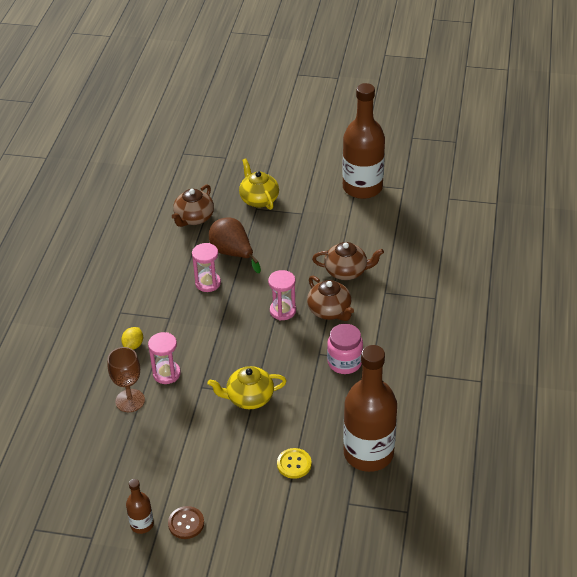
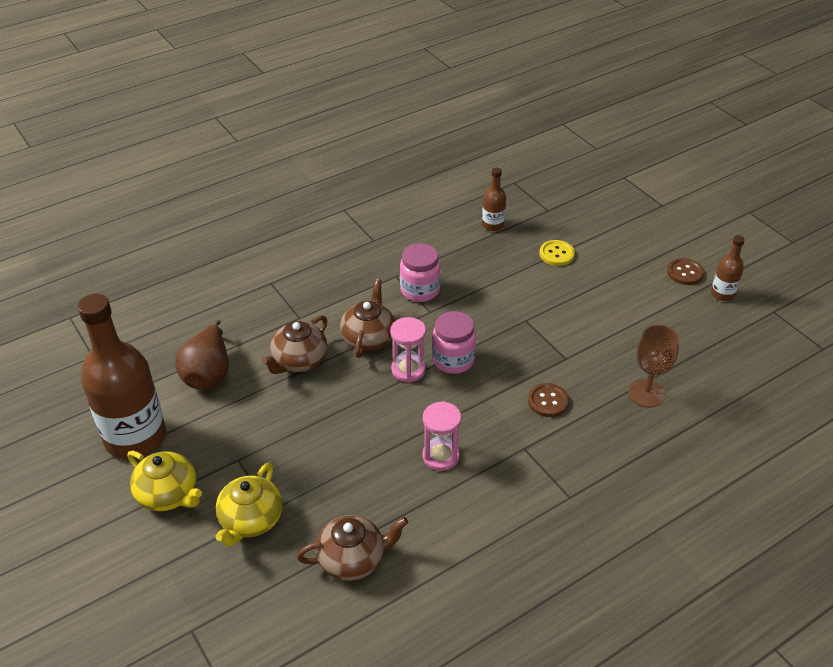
camera: 135 degrees left, 0 degrees up
yellow lemon [121,327,143,350] -> none
pink hourglass [148,332,181,384] -> none
yellow teapot [208,366,287,409] -> yellow teapot moved to [127,451,202,511]
brown pear [209,218,261,273] -> brown pear moved to [175,320,229,389]
brown teapot [312,242,384,280] -> brown teapot turned 105 degrees counterclockwise [262,315,328,374]
brown bottle [343,345,397,472] -> brown bottle [482,168,506,231], size x0.45
none -> pink jar [432,311,476,374]
none -> brown button [528,383,569,417]

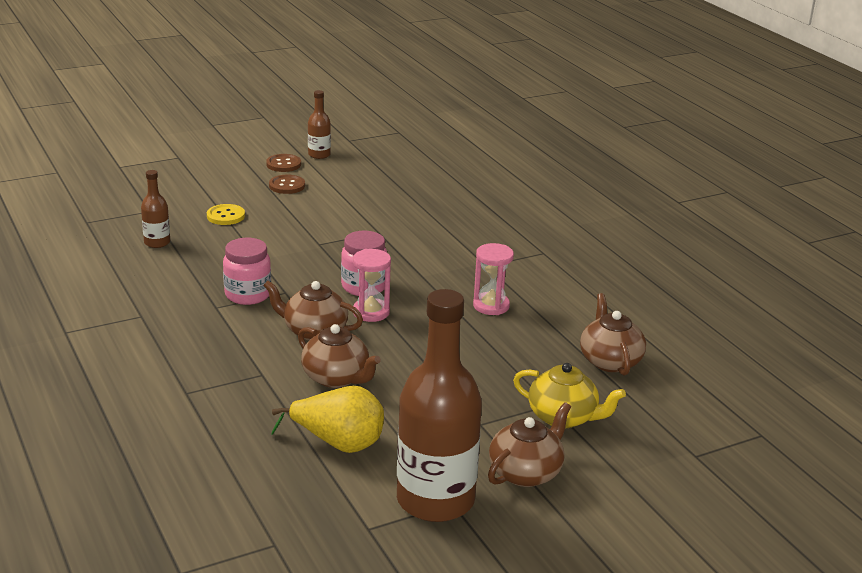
camera: 85 degrees left, 15 degrees down
yellow teapot [127,451,202,511] -> brown teapot [488,402,571,487]
brown pear [175,320,229,389] -> yellow pear [271,386,384,453]
brown button [528,383,569,417] -> brown button moved to [269,175,305,194]
brown goblet [628,325,679,408] -> none

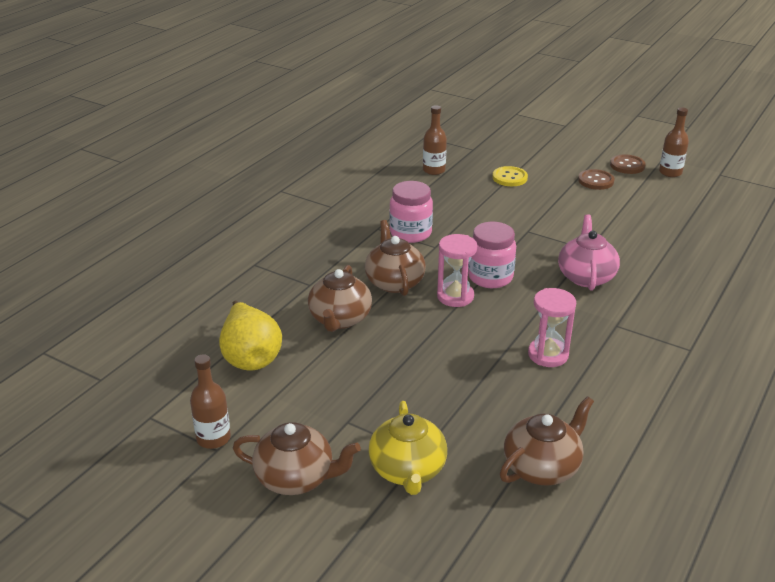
camera: 60 degrees right, 5 degrees up
brown bottle [397,289,482,522] -> brown bottle [190,354,231,449], size x0.45
none -> pink teapot [558,214,620,291]

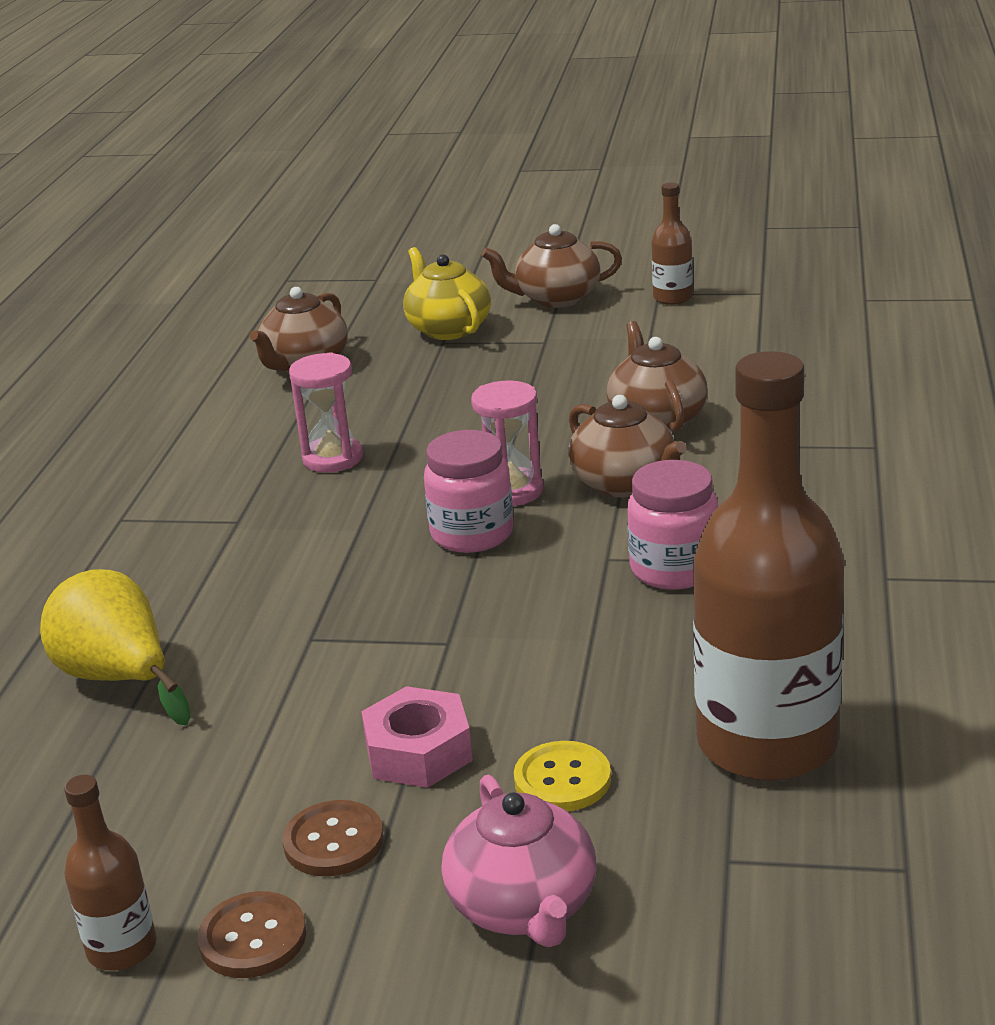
camera: 160 degrees right, 5 degrees down
yellow pear [219,301,282,371] -> yellow pear moved to [40,569,191,725]
brown bottle [423,105,447,175] -> brown bottle [693,351,844,781], size x2.23
pink teapot [558,214,620,291] -> pink teapot moved to [442,774,596,947]
none -> pink nut [361,686,473,788]

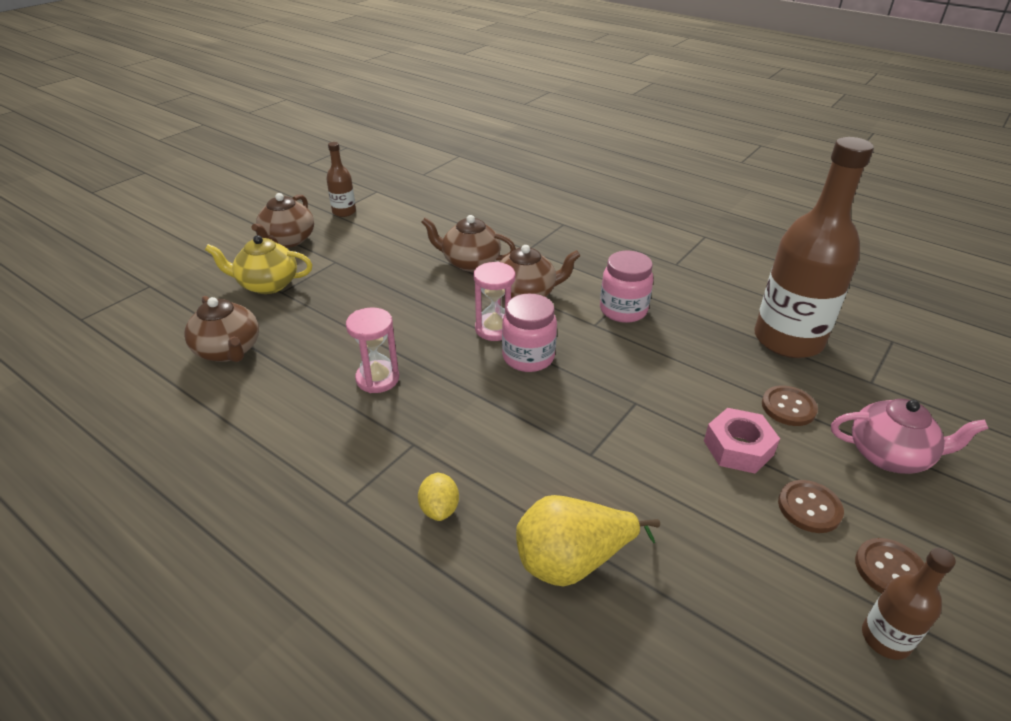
camera: 65 degrees left, 10 degrees up
yellow button [514,741,611,811] -> brown button [762,386,818,426]
none -> yellow lemon [418,473,459,521]

